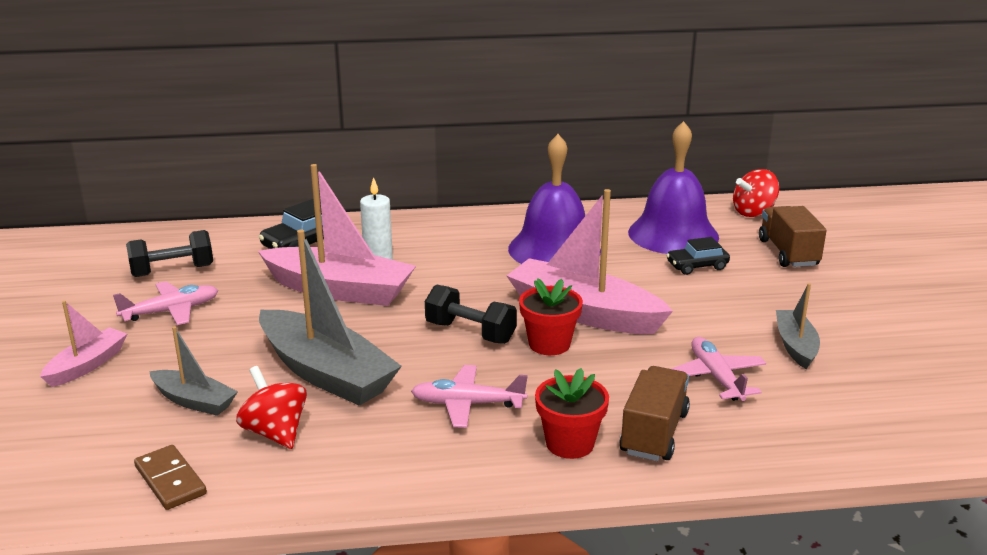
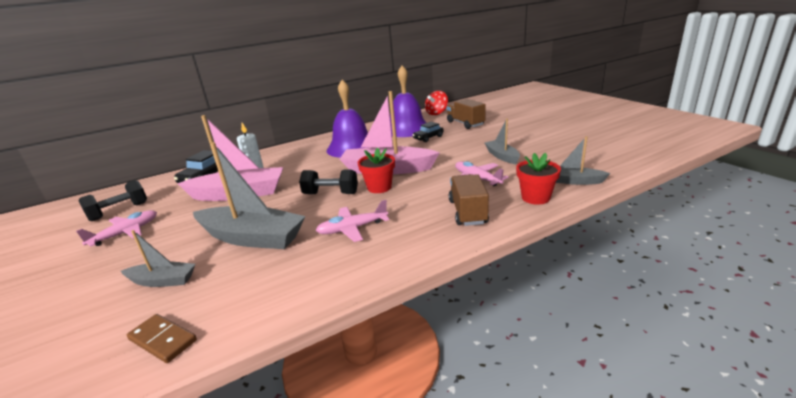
camera: 20 degrees left, 0 degrees up
pink boat [40,301,127,387] -> none
red spinning top [236,366,307,449] -> none
red flower pot [535,368,609,459] -> red flower pot moved to [516,153,561,205]
none -> grey boat [556,136,611,185]

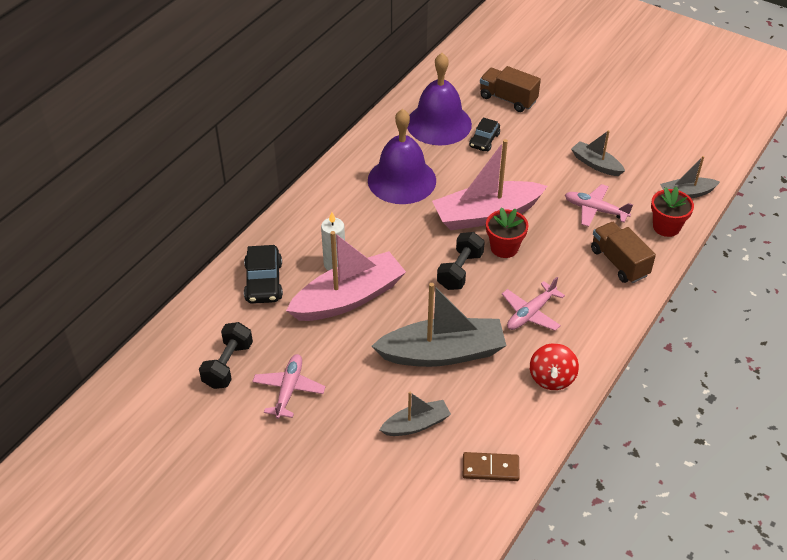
camera: 30 degrees left, 20 degrees up
black dumbbell [299,170,358,194] -> black dumbbell turned 45 degrees counterclockwise [437,232,485,290]
red spinning top [425,91,448,115] -> red spinning top moved to [530,343,579,390]

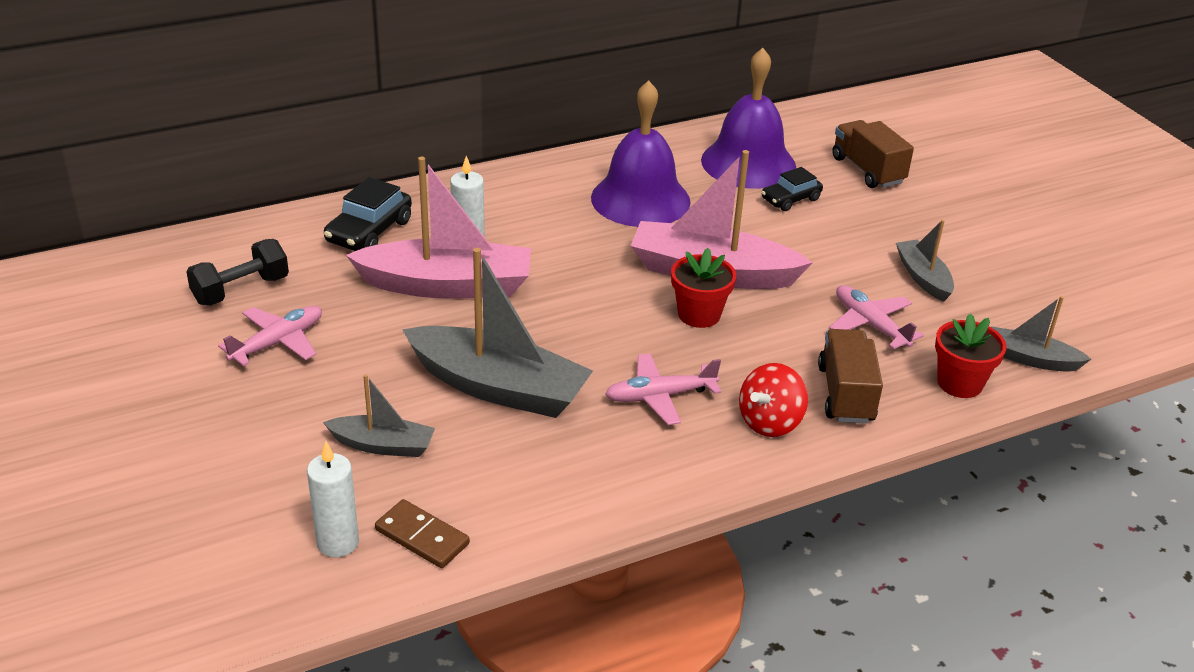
camera: 30 degrees right, 10 degrees down
black dumbbell [437,232,485,290] -> none
red spinning top [530,343,579,390] -> red spinning top moved to [739,363,808,437]
none -> white candle [307,441,359,558]

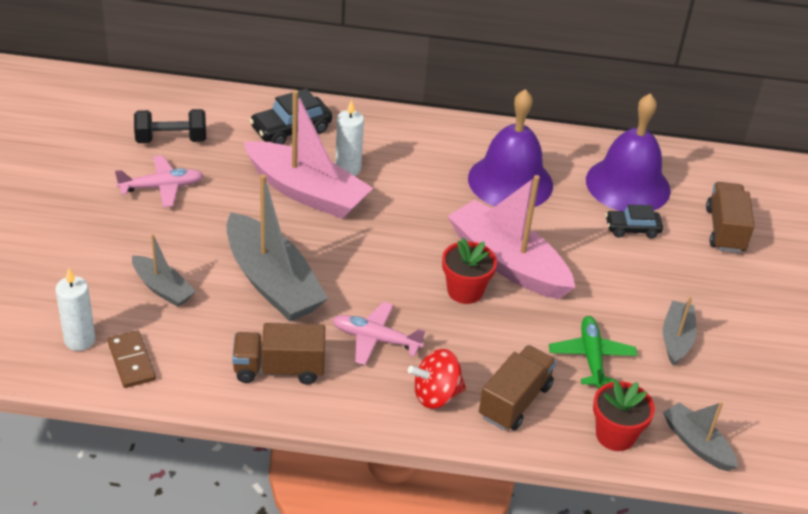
camera: 30 degrees right, 5 degrees up
pink plane [829,285,924,349] -> green plane [549,316,637,389]
none -> brown truck [232,323,325,385]

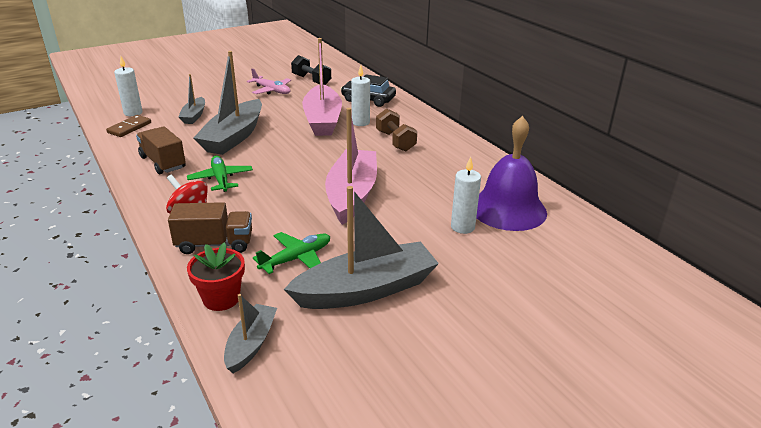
camera: 55 degrees right, 10 degrees down
pink plane [332,302,425,365] -> green plane [187,155,253,192]
red flower pot [442,238,497,304] -> none
purple bell [468,89,553,207] -> none
black car [606,204,663,238] -> white candle [451,156,481,234]
grey boat [663,297,697,366] -> grey boat [284,186,439,309], size x1.90
brown truck [706,182,755,253] -> none
none -> brown dumbbell [376,108,417,151]

